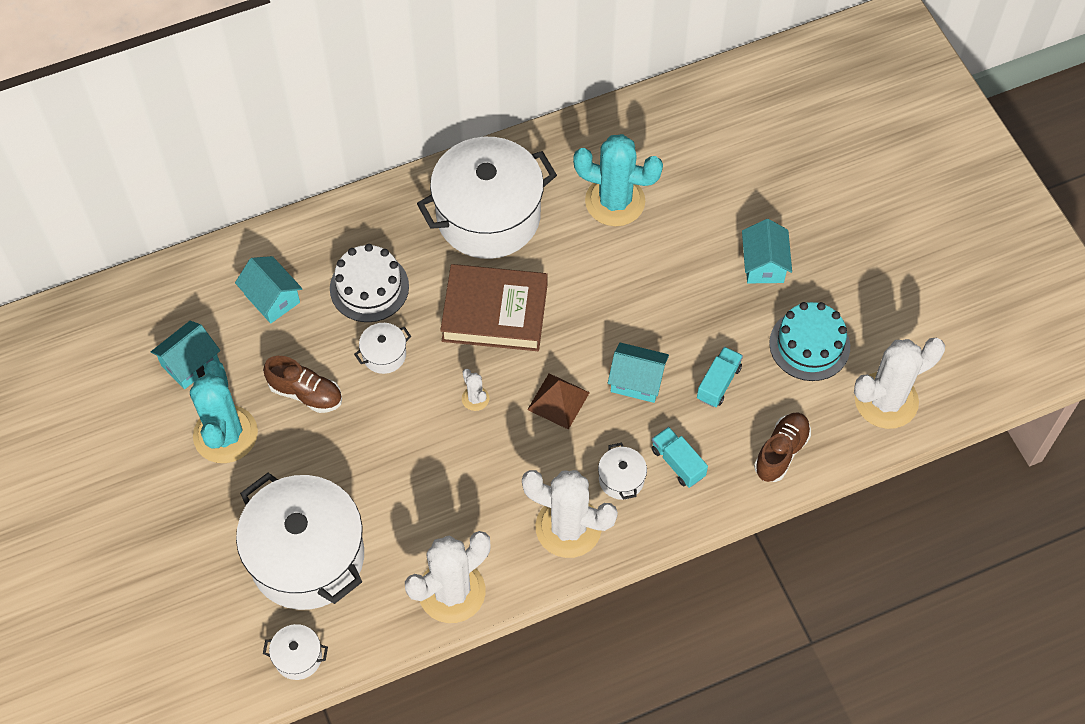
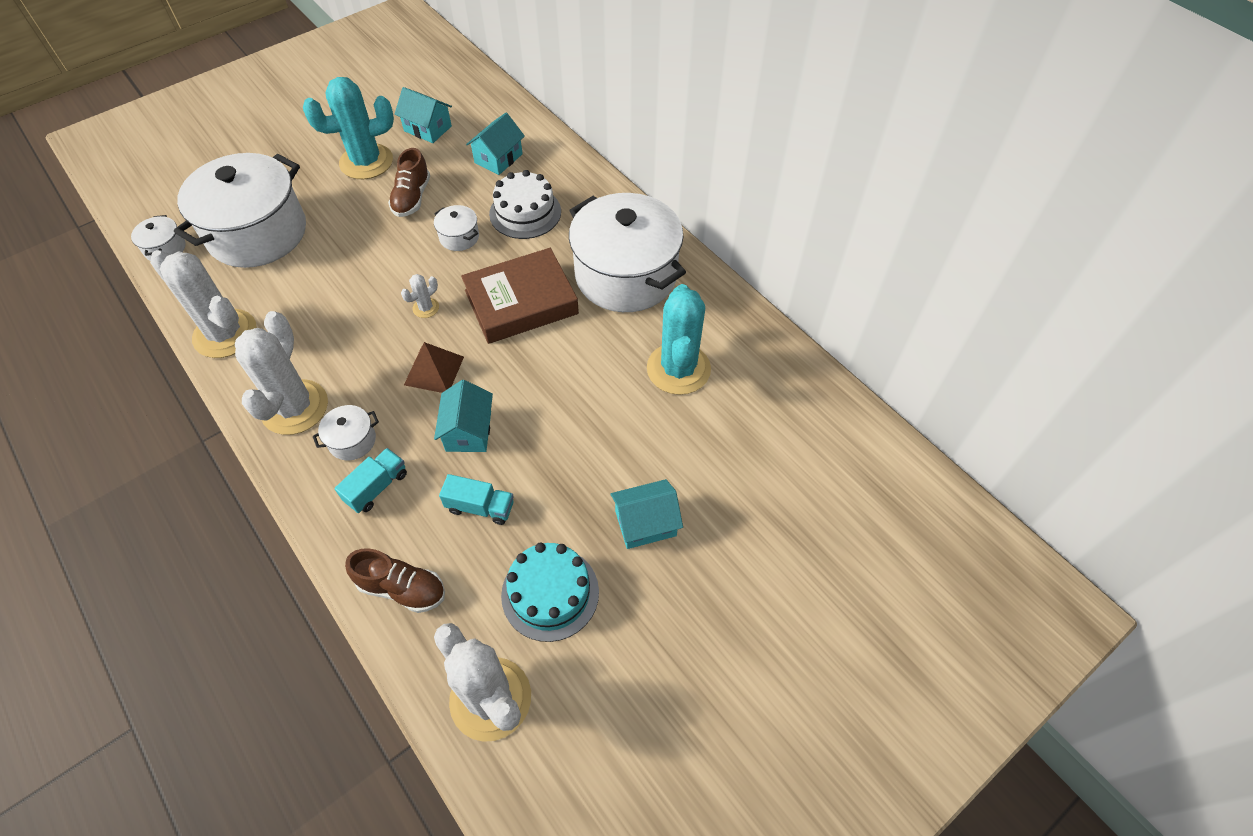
camera: 75 degrees right, 5 degrees down
brown book [440,264,548,351] -> brown book turned 75 degrees clockwise [461,248,579,344]

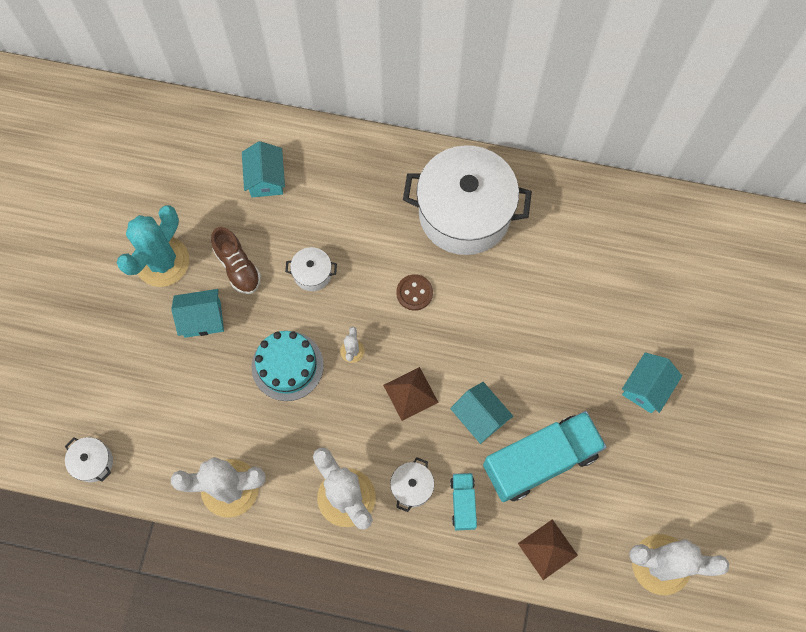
camera: 40 degrees left, 15 degrees up
white pot [174,153,306,268] -> none
brown shoe [345,548,445,613] -> brown pyramid [518,519,578,580]
turquoise house [395,87,452,143] -> turquoise house moved to [171,289,224,338]
turquoise truck [439,474,514,525] -> turquoise truck [483,411,606,502], size x2.10
brown book [461,248,579,344] -> brown button [396,274,433,311]
white cake [489,170,561,239] -> none
turquoise cake [501,542,599,642] -> turquoise cake moved to [252,331,324,401]
turquoise cactus [647,284,711,395] -> none

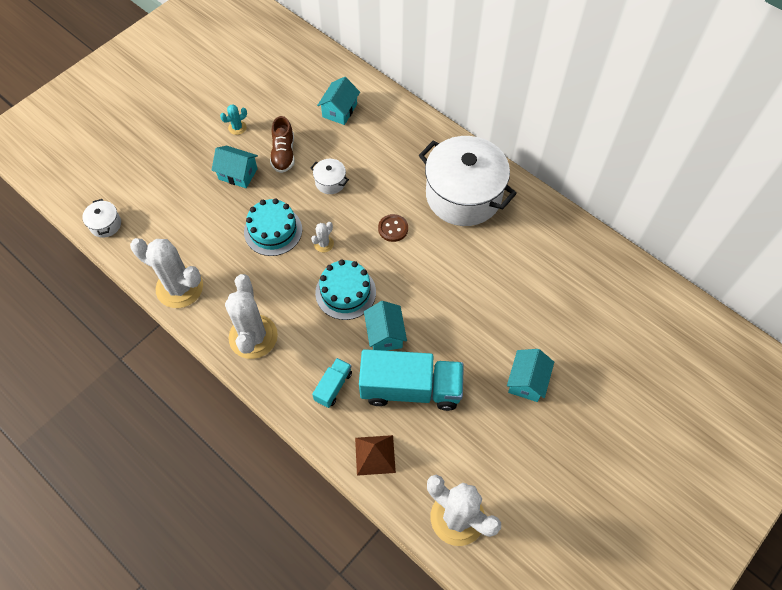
camera: 30 degrees right, 10 degrees down
turquoise cactus [117,205,189,287] -> turquoise cactus [220,104,247,135], size x0.44
brown pyramid [383,367,439,421] -> turquoise cake [315,259,376,320]
white pot [390,457,434,512] -> none
turquoise house [622,352,682,413] -> turquoise house turned 45 degrees counterclockwise [507,349,554,402]

